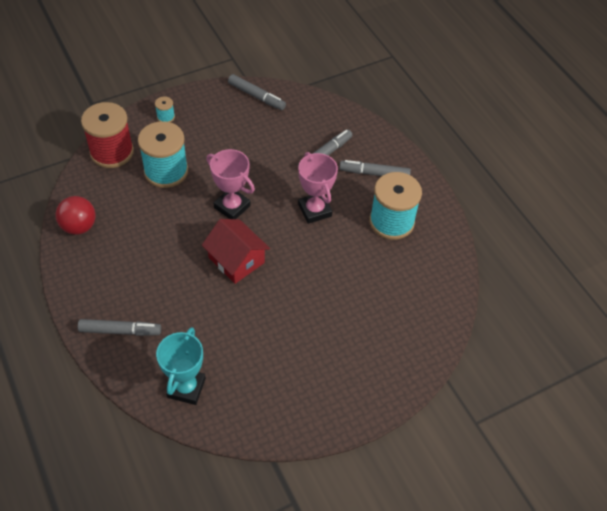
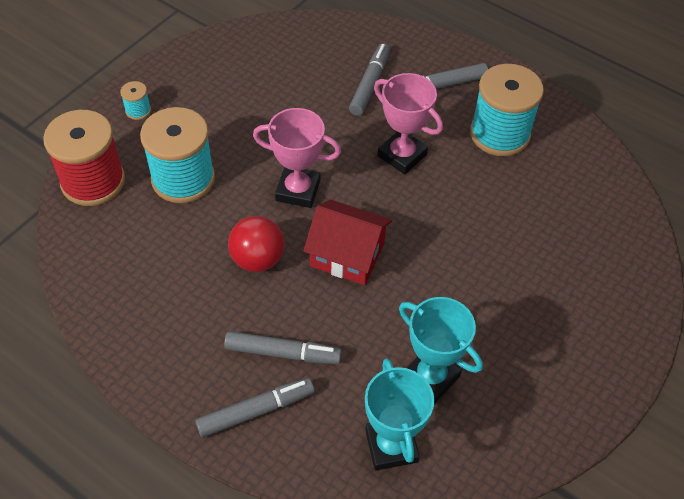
camera: 25 degrees left, 0 degrees up
red ball [56,196,96,235] -> red ball moved to [228,216,284,272]
grey marker [228,74,286,110] -> grey marker moved to [224,331,342,364]
none -> turquoise trophy [399,297,483,404]

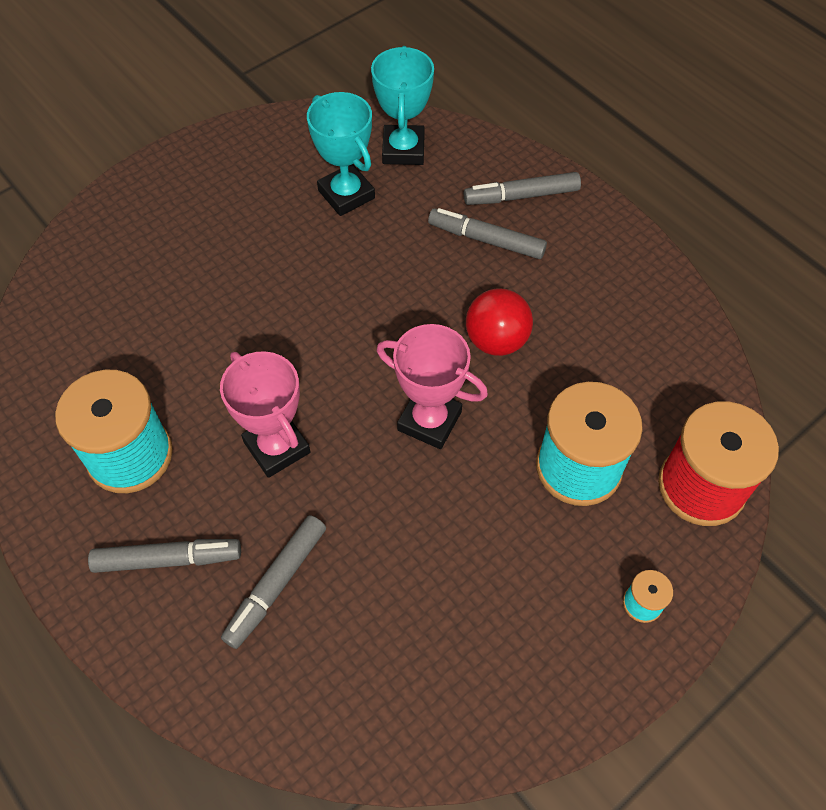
camera: 165 degrees left, 5 degrees up
red house [303,199,392,285] -> none

